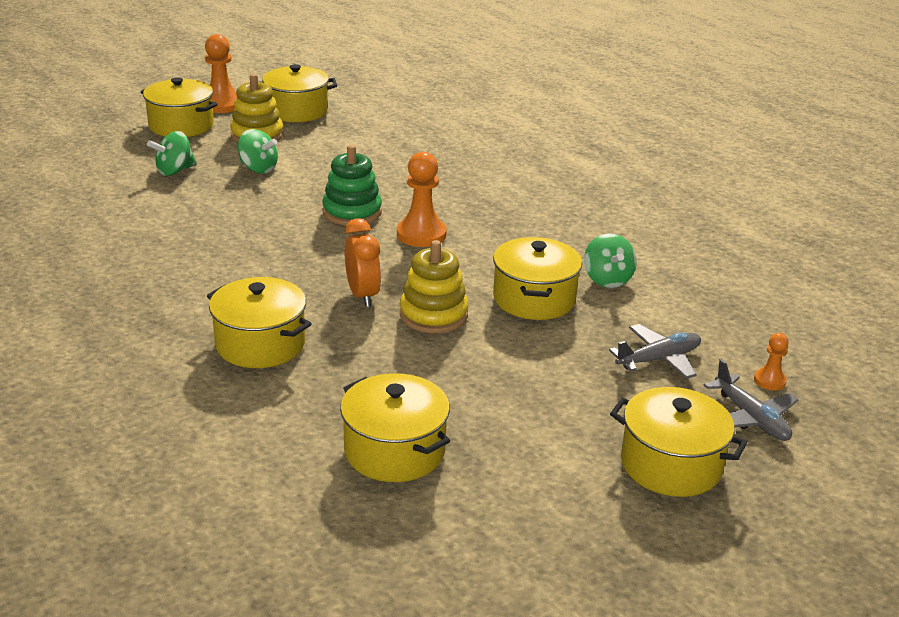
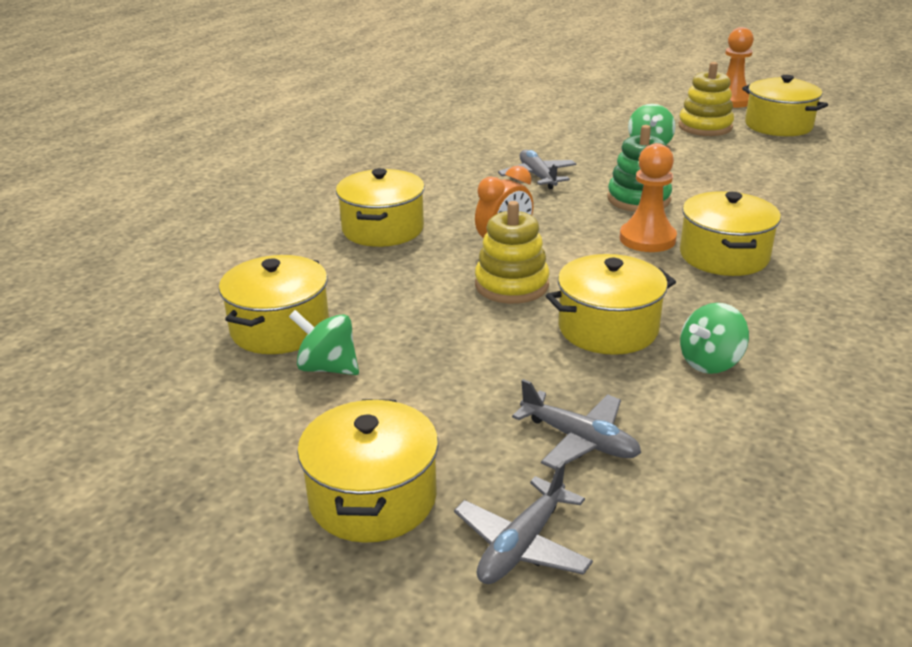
camera: 65 degrees right, 0 degrees up
yellow pot [141,77,218,137] -> yellow pot moved to [680,191,781,276]
green spinning top [147,131,197,176] -> green spinning top moved to [289,310,359,375]
orange pawn [754,333,789,390] -> none
none -> grey plane [498,150,577,189]

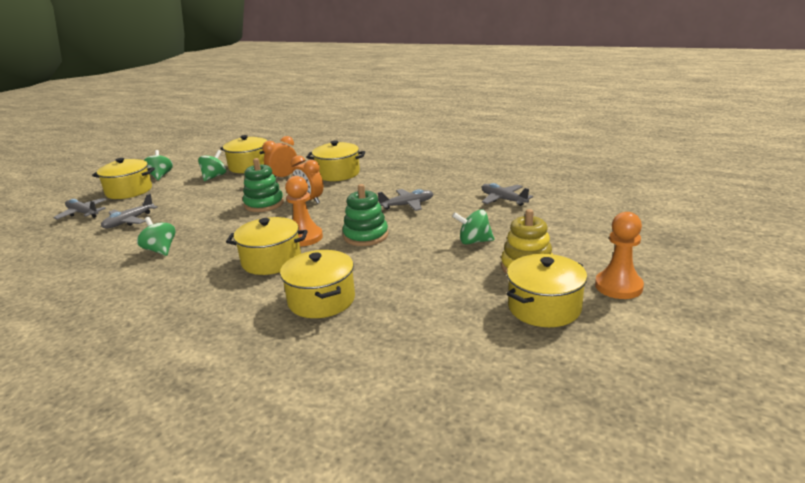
camera: 90 degrees right, 5 degrees down
yellow stacking toy [475,201,550,304] -> green stacking toy [243,158,284,212]
yellow pot [546,254,676,355] -> yellow pot moved to [280,250,355,318]
none -> green spinning top [144,150,173,180]
none -> orange clock [262,136,297,178]
none -> grey plane [482,183,533,206]

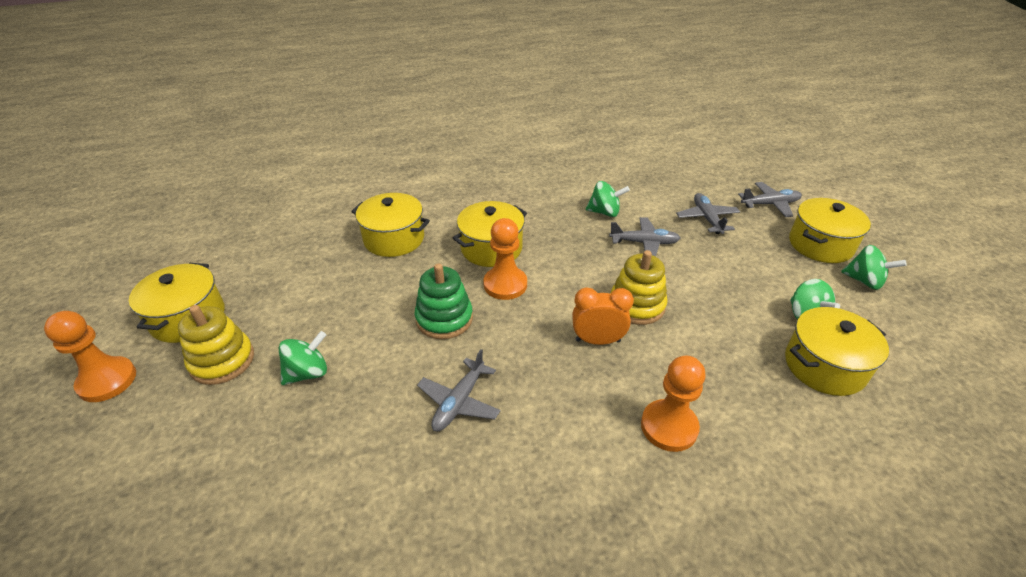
camera: 135 degrees right, 15 degrees up
green stacking toy [243,158,284,212] -> yellow stacking toy [610,250,668,325]
orange clock [262,136,297,178] -> none
yellow pot [306,141,365,181] -> orange pawn [641,356,706,452]
grey plane [482,183,533,206] -> grey plane moved to [609,217,680,257]

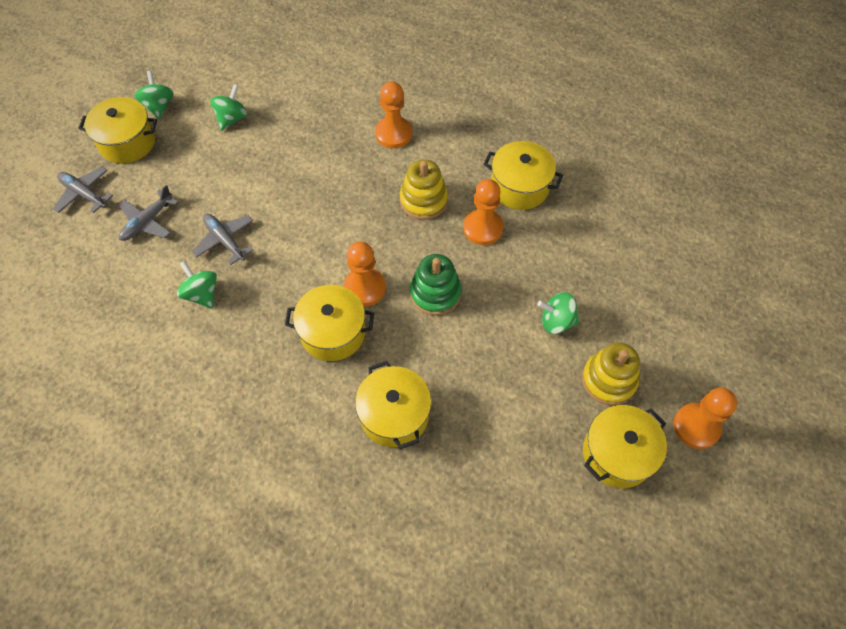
camera: 135 degrees left, 20 degrees up
grey plane [417,349,501,431] -> orange pawn [463,179,504,245]
orange clock [572,287,634,345] -> none
yellow stacking toy [610,250,668,325] -> yellow stacking toy moved to [400,160,448,220]
yellow pot [785,307,889,396] -> yellow pot moved to [483,141,563,210]

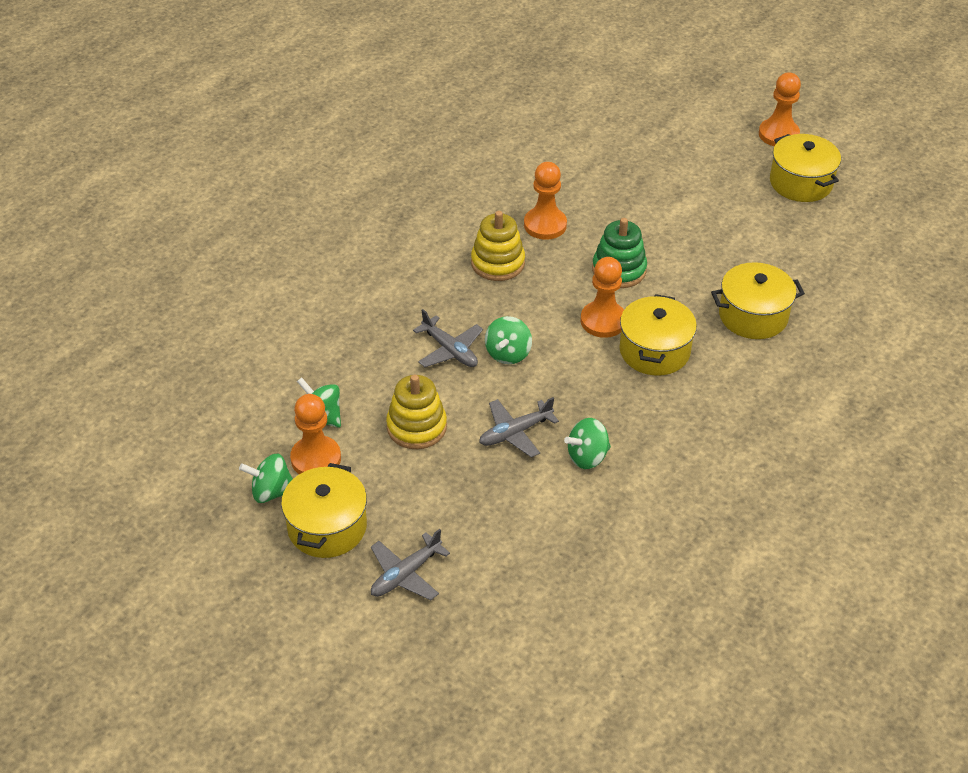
camera: 80 degrees left, 15 degrees down
grey plane [119,185,178,241] -> grey plane moved to [413,309,483,367]
orange pawn [375,81,412,148] -> orange pawn moved to [290,394,341,474]
yellow pot [483,141,563,210] -> none
green spinning top [537,292,580,334] -> green spinning top moved to [485,316,532,364]
yellow stacking toy [582,343,640,406] -> yellow stacking toy moved to [386,375,447,449]

